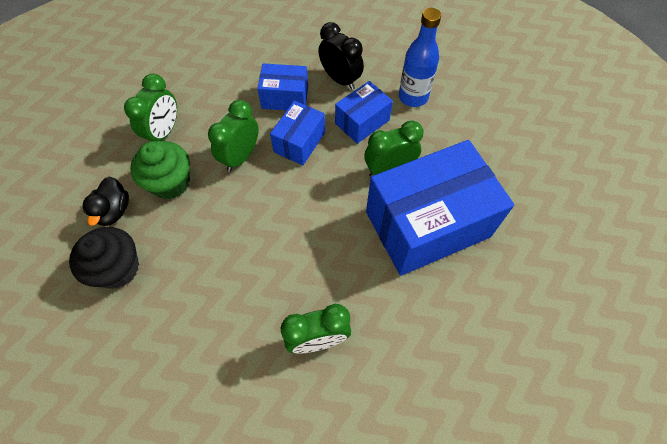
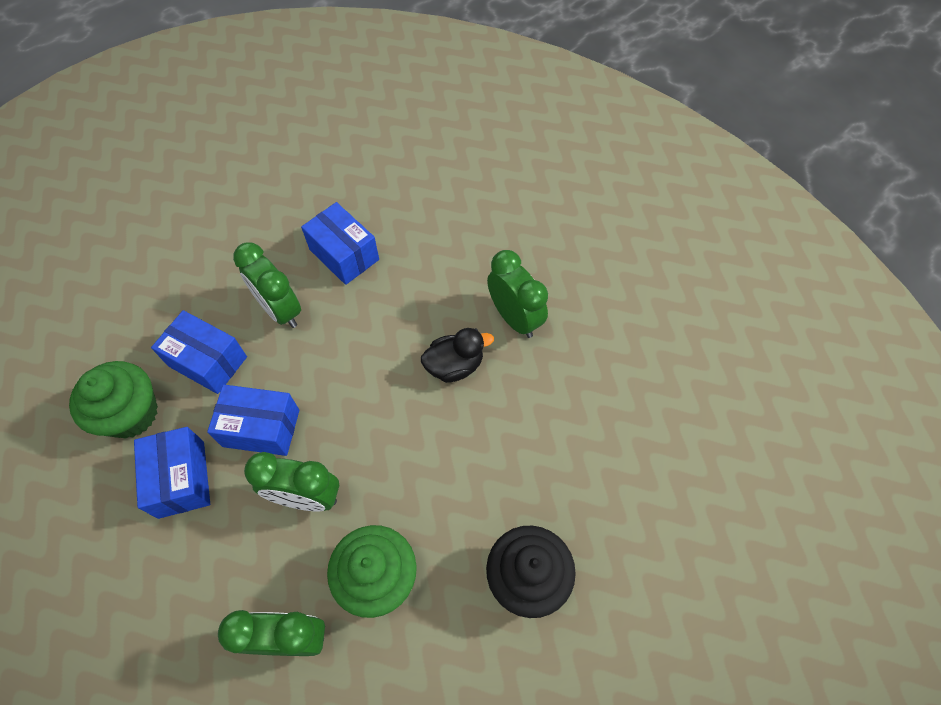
camera: 110 degrees left, 0 degrees up
black duck [83,177,129,226] -> black duck moved to [421,328,494,383]
black clock [318,22,364,90] -> green cupcake [69,361,158,439]
blue box [366,140,514,276] -> blue box [301,202,379,285], size x0.49
blue bottle [399,8,441,107] -> none

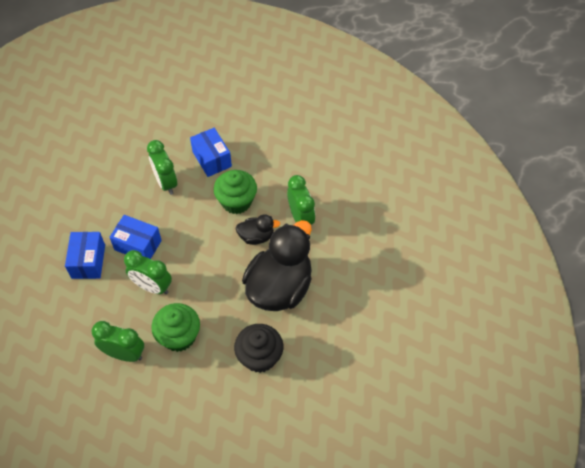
camera: 15 degrees right, 5 degrees down
green cupcake [69,361,158,439] -> green cupcake moved to [214,170,257,214]
blue box [151,310,247,394] -> none
none -> black duck [242,220,312,311]

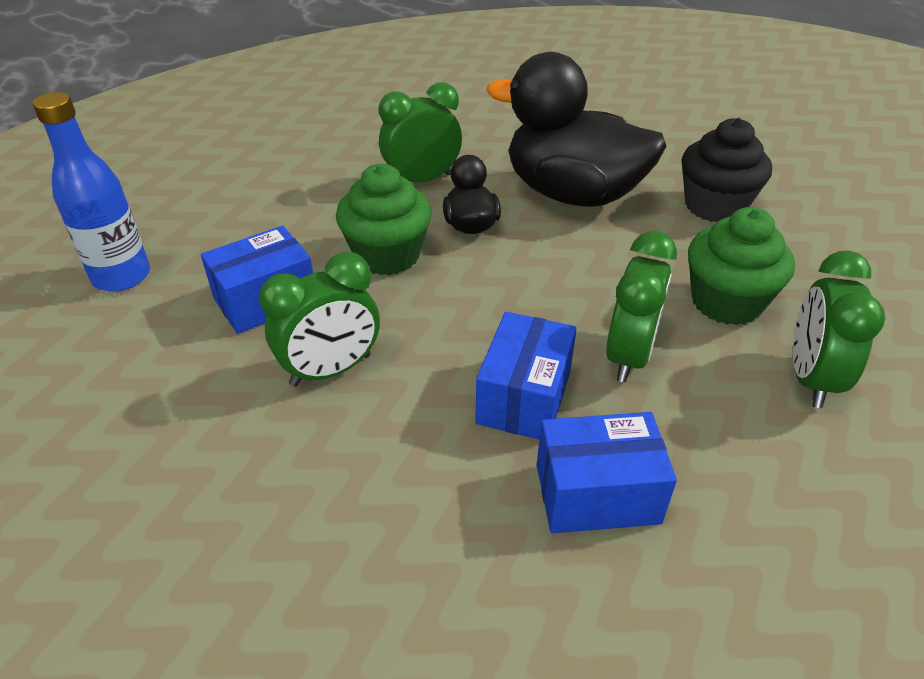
camera: 95 degrees left, 15 degrees down
none -> blue bottle [33,92,150,292]

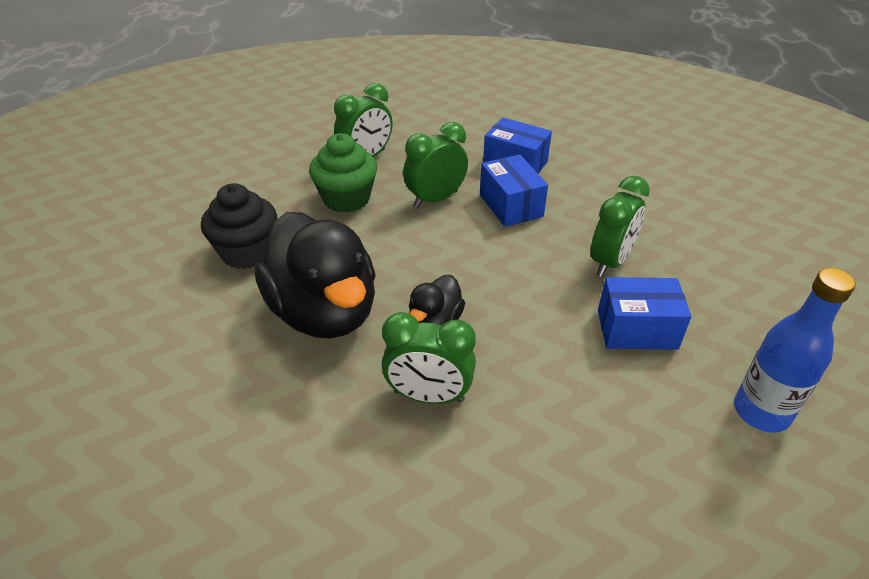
camera: 145 degrees left, 0 degrees up
green clock [259,252,380,386] -> green clock turned 120 degrees clockwise [591,176,650,277]
green cupcake [336,164,432,275] -> none
blue box [475,312,577,440] -> blue box turned 75 degrees counterclockwise [480,154,548,227]

